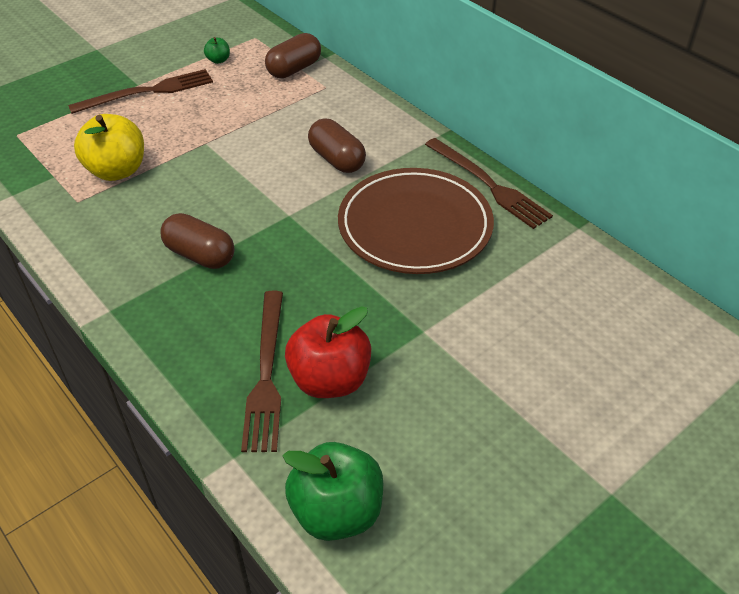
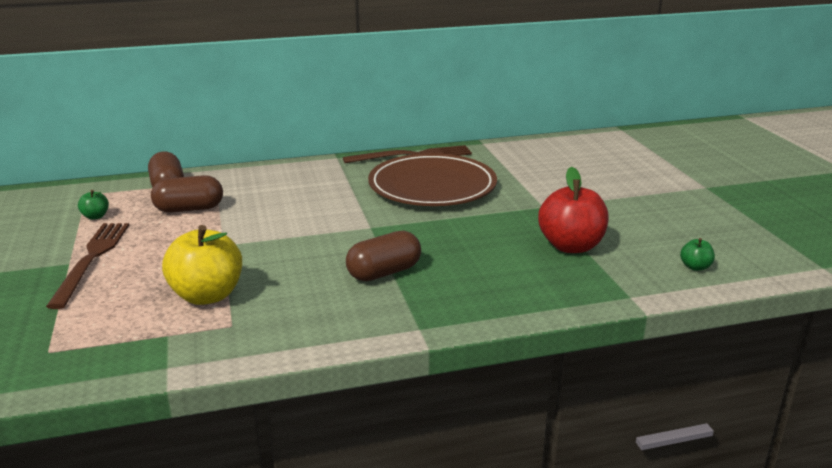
camera: 65 degrees left, 20 degrees down
brown fork [241,291,283,452] -> none
green apple [282,442,383,541] -> green apple [680,238,715,271], size x0.45
brown capsule [308,119,366,173] -> brown capsule moved to [151,175,223,213]

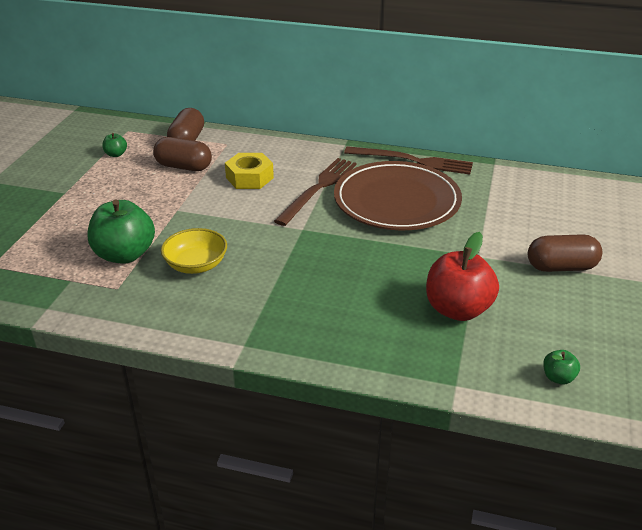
camera: 30 degrees right, 10 degrees up
brown fork [46,223,129,309] -> brown fork moved to [274,158,357,226]
yellow apple [162,225,242,305] -> green apple [87,200,155,264]
brown capsule [346,231,421,281] -> brown capsule moved to [528,234,602,272]
none -> yellow bowl [161,228,227,274]
none -> yellow nut [225,153,274,189]

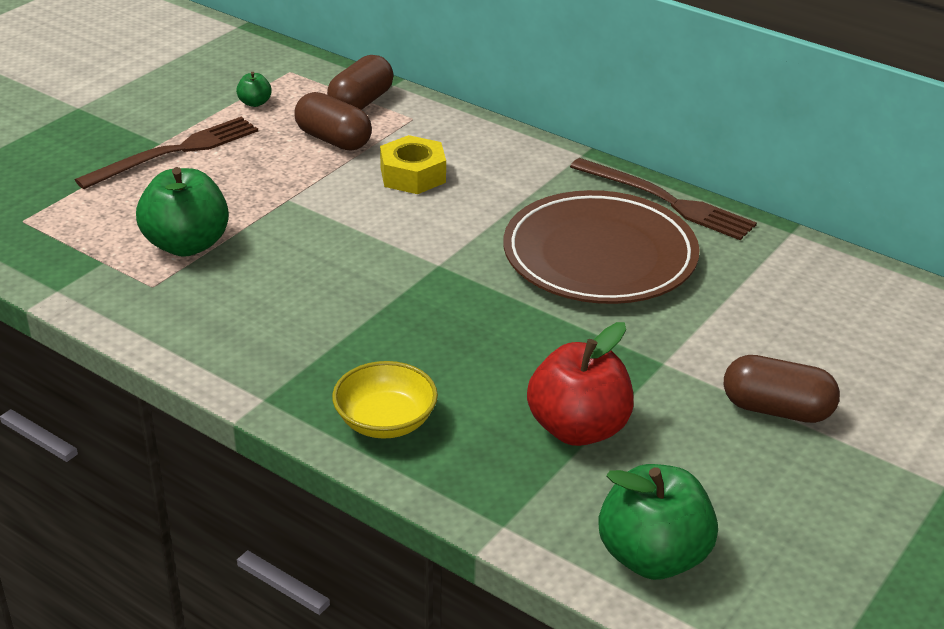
camera: 20 degrees right, 0 degrees up
yellow bowl [161,228,227,274] -> yellow bowl moved to [332,361,438,439]
brown fork [274,158,357,226] -> brown fork moved to [75,117,258,189]
green apple [543,350,580,384] -> green apple [598,464,718,580], size x2.22

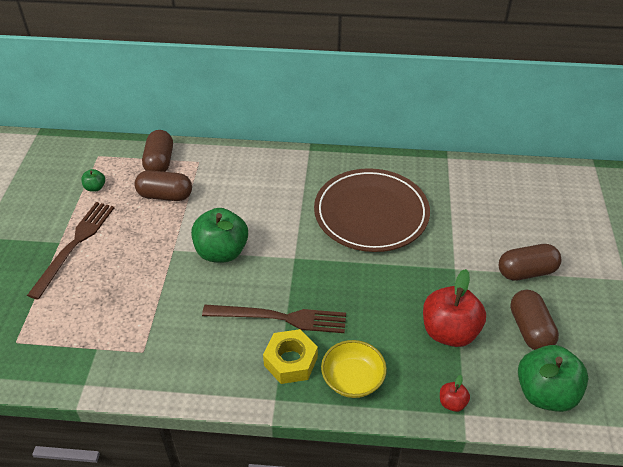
camera: 30 degrees left, 10 degrees up
green apple [136,167,229,257] -> green apple moved to [191,208,248,262]
yellow nut [380,135,446,194] -> yellow nut moved to [263,329,318,384]
brown fork [570,158,757,240] -> brown fork moved to [202,305,346,333]
none -> red apple [440,375,470,412]
none -> brown capsule [510,290,559,350]

